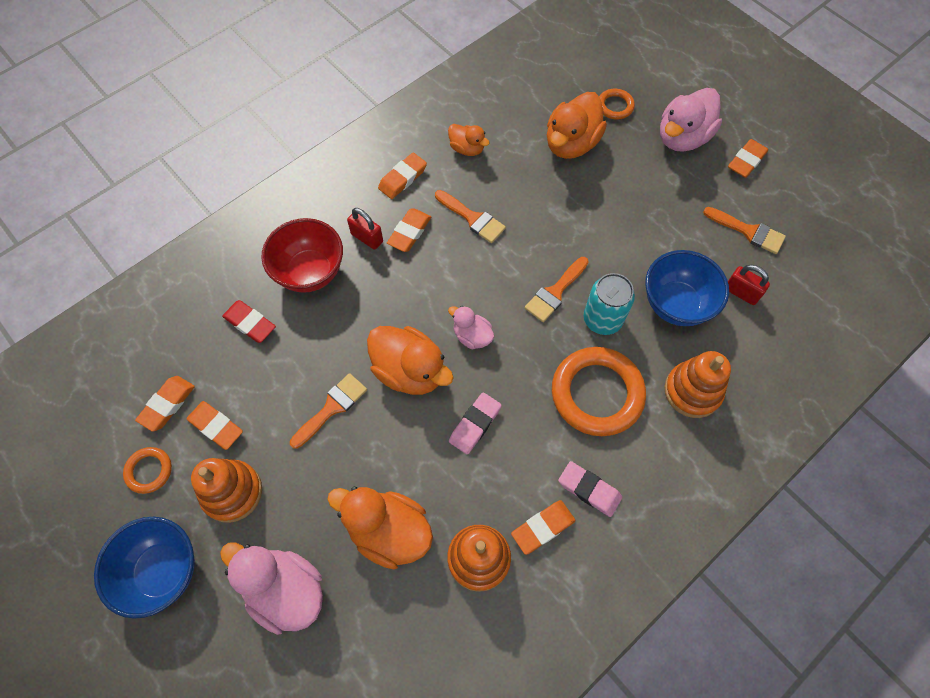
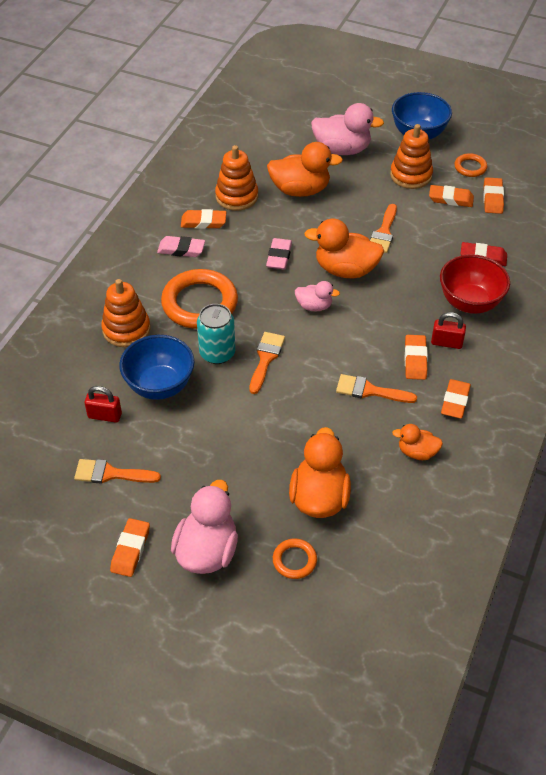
camera: 155 degrees right, 15 degrees down
orange eraser [511,500,576,555] -> orange eraser turned 60 degrees clockwise [181,209,226,229]

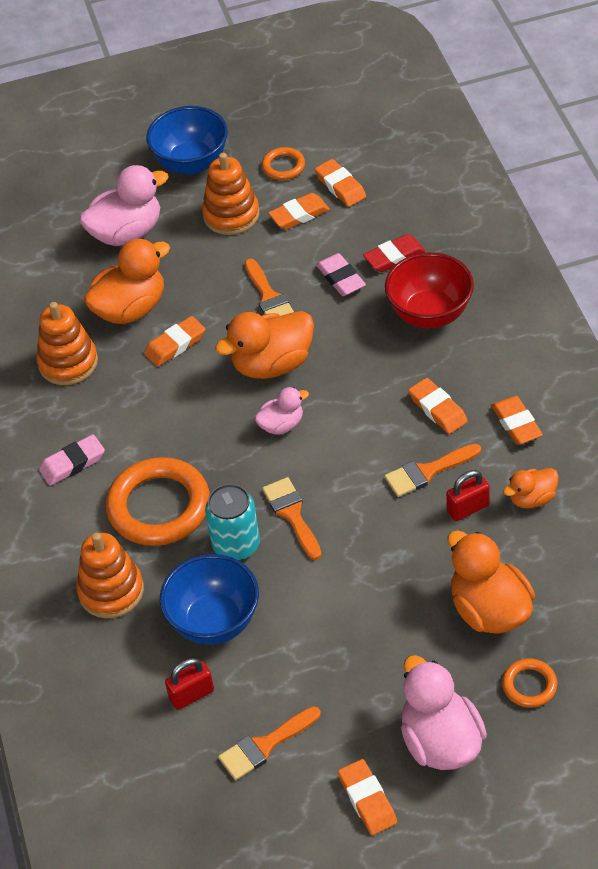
camera: 35 degrees left, 0 degrees up
orange eraser [181,209,226,229] -> orange eraser moved to [144,316,205,367]
pink eraser [266,238,292,269] -> pink eraser moved to [316,253,366,296]
red padlock [431,312,466,349] -> red padlock moved to [446,470,490,521]

